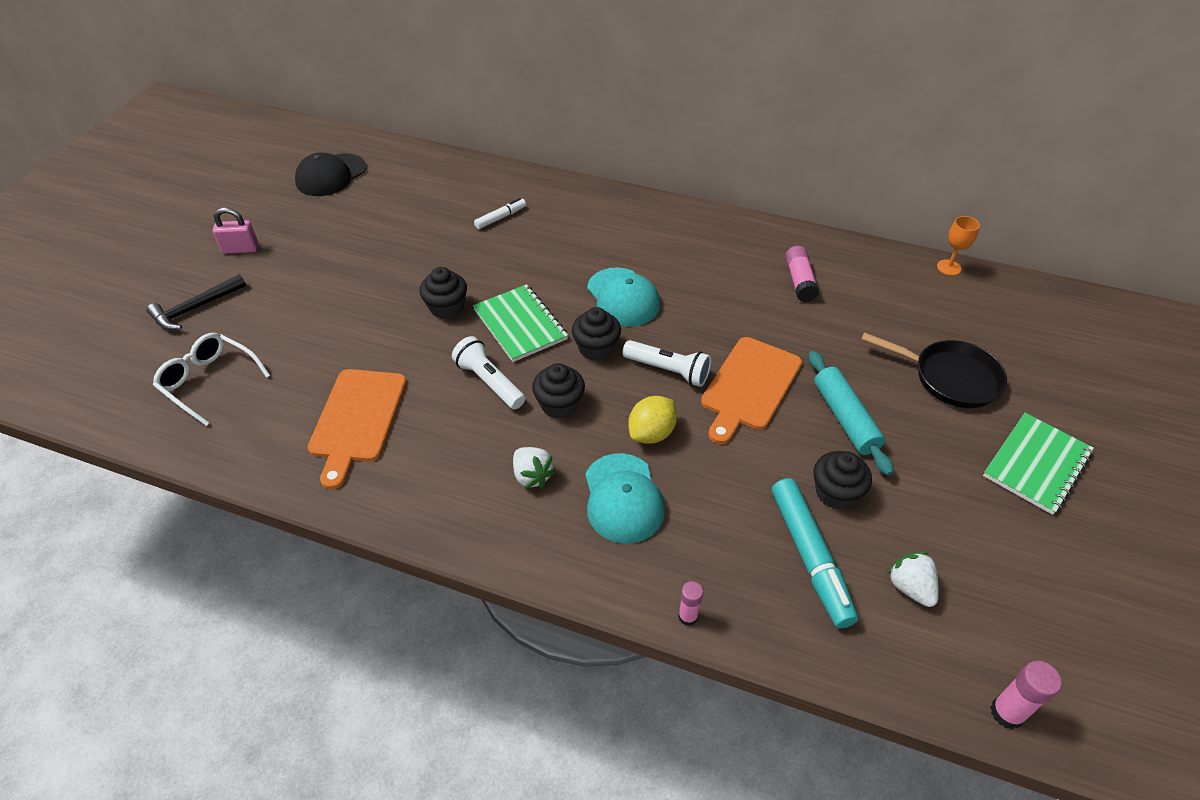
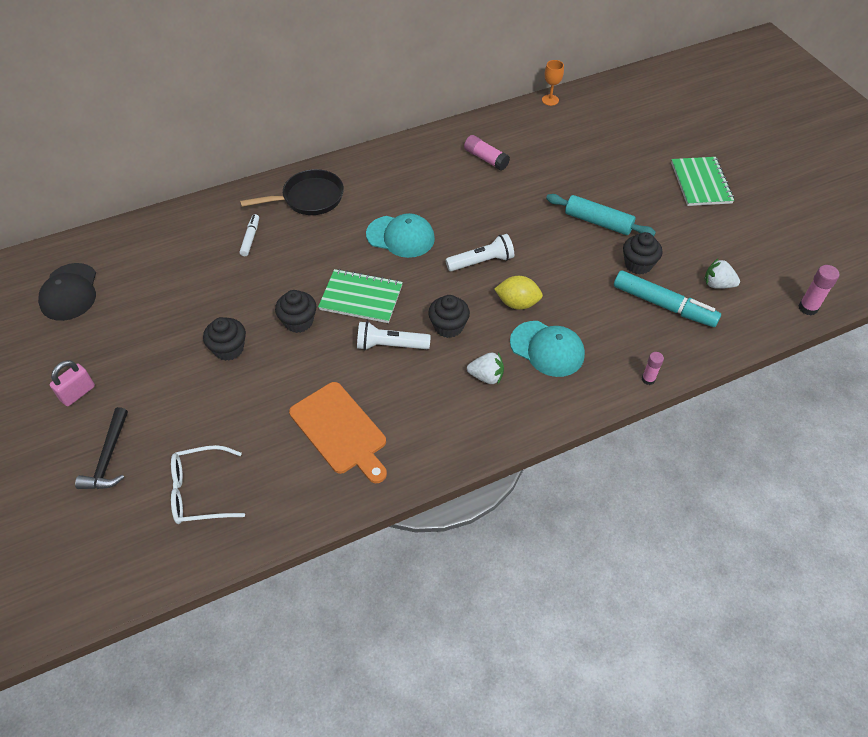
camera: 45 degrees left, 5 degrees up
black cupcake [572,307,621,361] -> black cupcake moved to [203,317,246,361]
yellow lemon [628,396,677,444] -> yellow lemon turned 75 degrees counterclockwise [494,276,543,310]
orange cutting board [701,337,802,444] -> none
black pan [861,332,1007,408] -> black pan moved to [240,169,344,215]

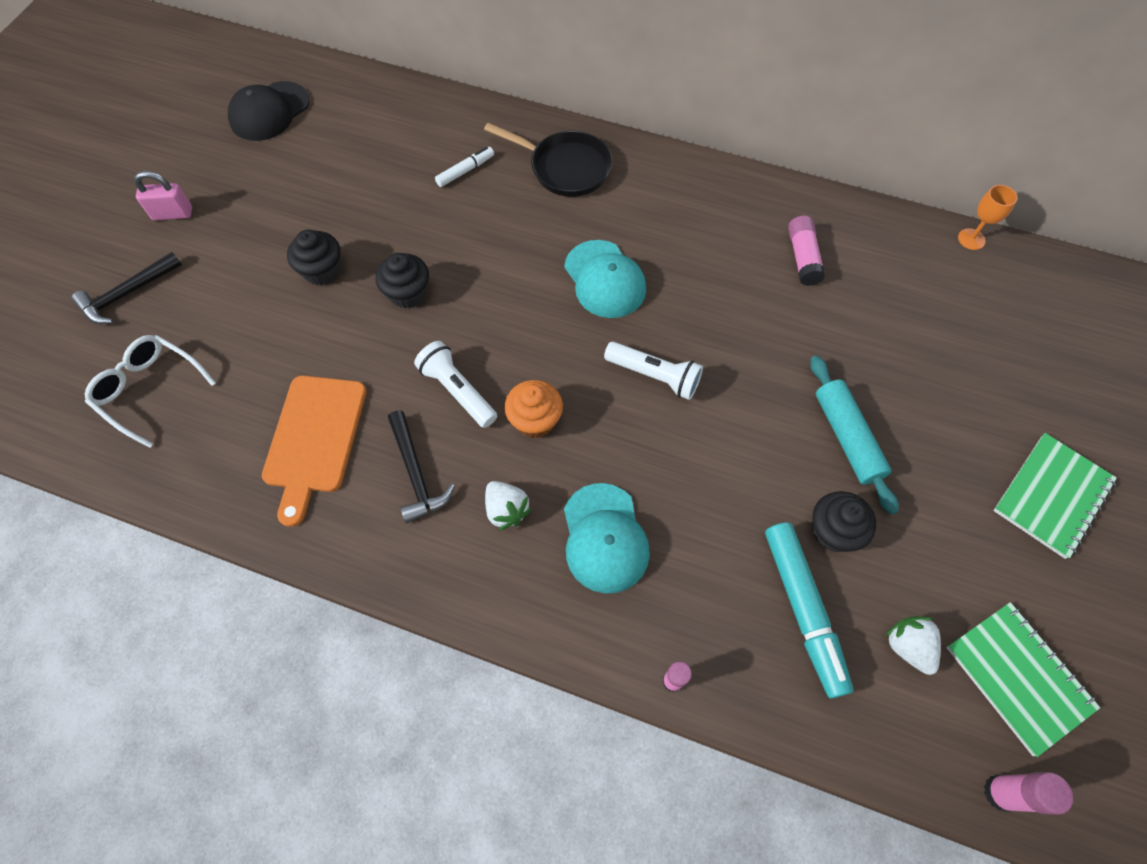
camera: 45 degrees right, 10 degrees up
green notebook [318,269,403,323] -> green notebook moved to [946,602,1100,757]
black cupcake [428,295,470,338] -> orange cupcake [505,380,563,438]
yellow lemon [494,276,543,310] -> none
none -> black hammer [388,411,455,523]

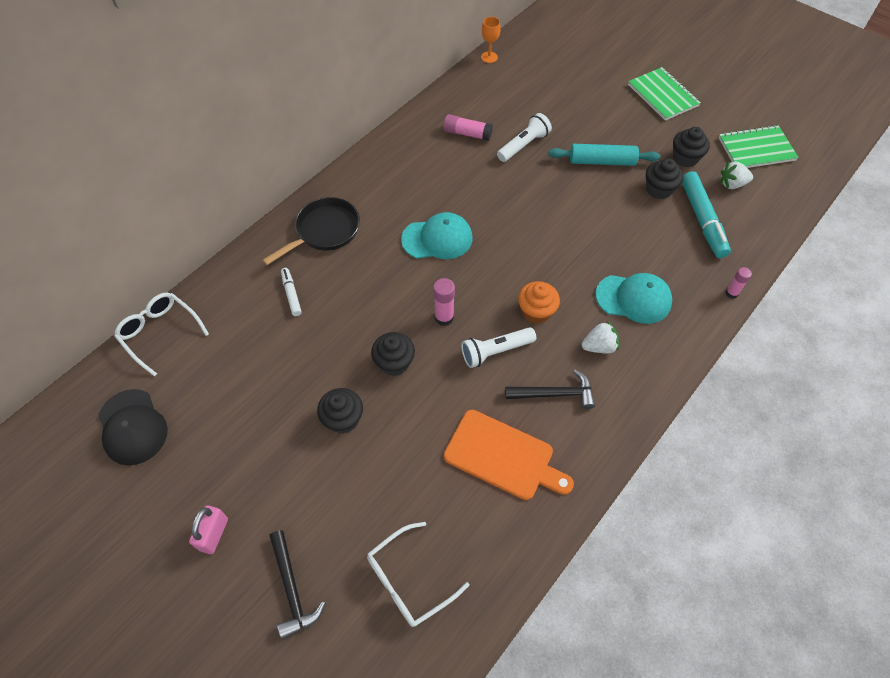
camera: 70 degrees left, 5 degrees down
white flashlight [604,342,703,400] -> white flashlight moved to [497,113,552,162]
turquoise marker [765,522,853,699] -> turquoise marker turned 75 degrees clockwise [682,171,731,258]
pink glue stick [984,772,1073,815] -> pink glue stick moved to [433,278,455,326]
none -> white glasses [114,292,209,377]
none -> black cupcake [673,127,710,167]

